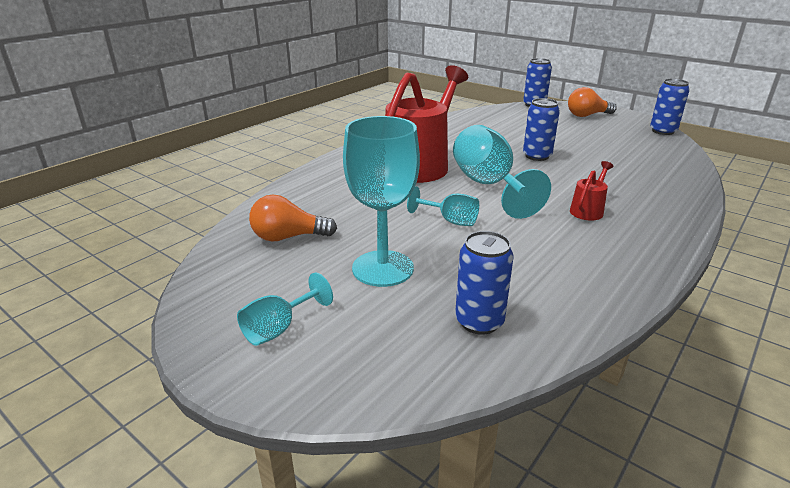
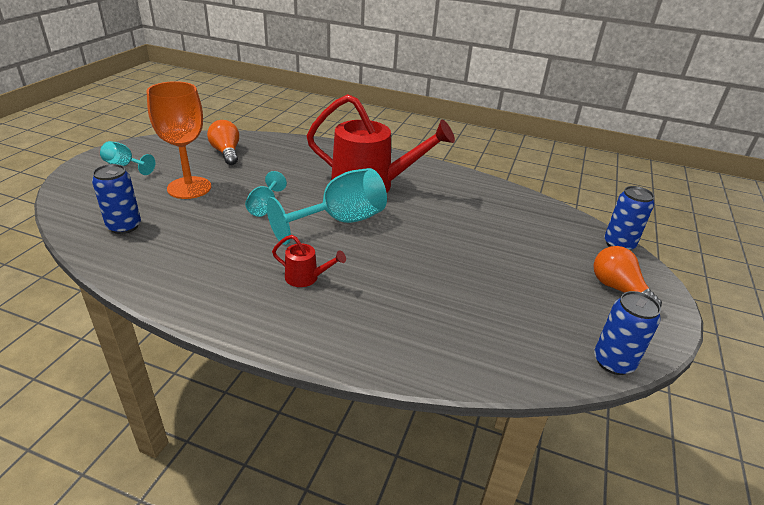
camera: 70 degrees right, 5 degrees up
turquoise goblet [343,116,420,287] -> orange goblet [147,81,211,199]
blue can [523,98,560,161] -> none

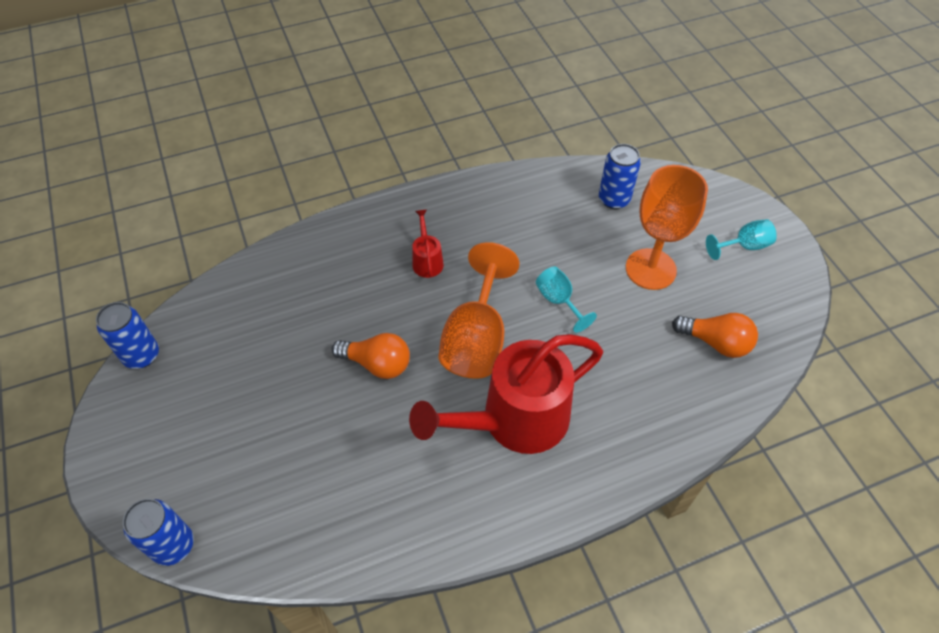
camera: 140 degrees right, 20 degrees up
turquoise goblet [266,168,387,245] -> orange goblet [438,242,520,379]
red watering can [272,235,346,287] -> red watering can turned 105 degrees clockwise [412,210,444,278]
orange light bulb [594,246,662,307] -> orange light bulb moved to [332,333,410,379]

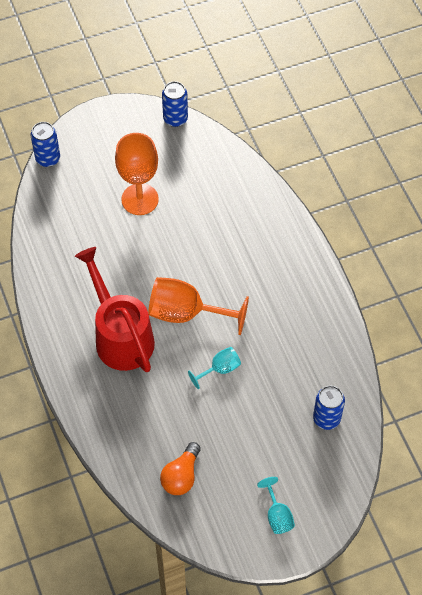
camera: 90 degrees right, 5 degrees up
orange light bulb [332,333,410,379] -> none
red watering can [412,210,444,278] -> none
orange goblet [626,165,708,290] -> orange goblet moved to [115,133,159,215]

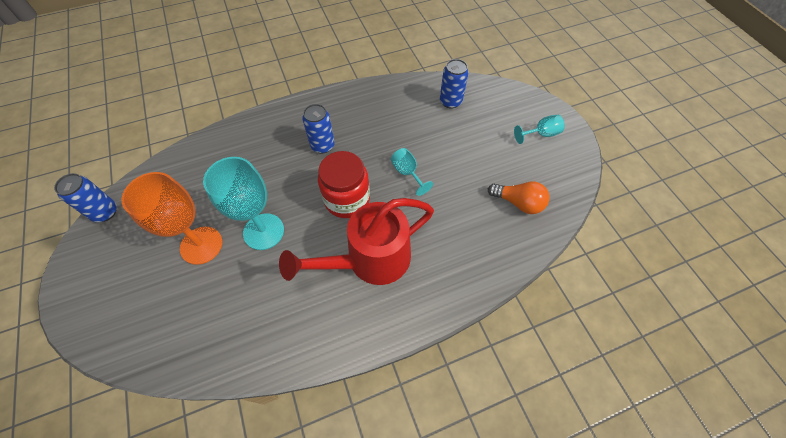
camera: 90 degrees left, 0 degrees up
blue can [31,122,60,167] -> blue can moved to [302,104,335,153]
orange goblet [148,277,249,335] -> red jar [318,151,370,218]
none -> turquoise goblet [203,157,284,250]

